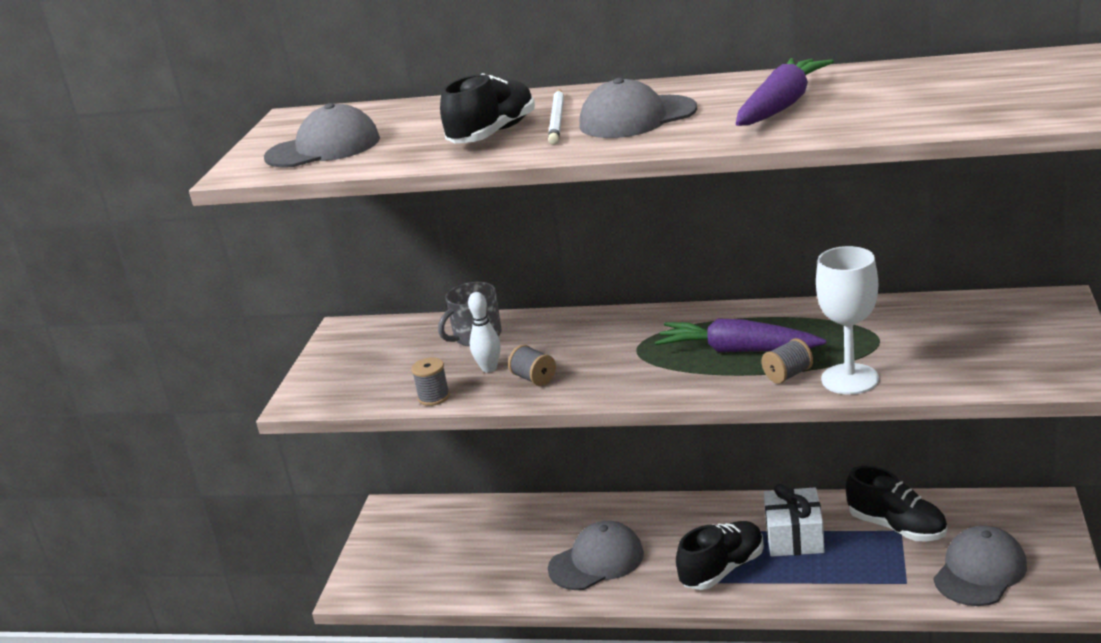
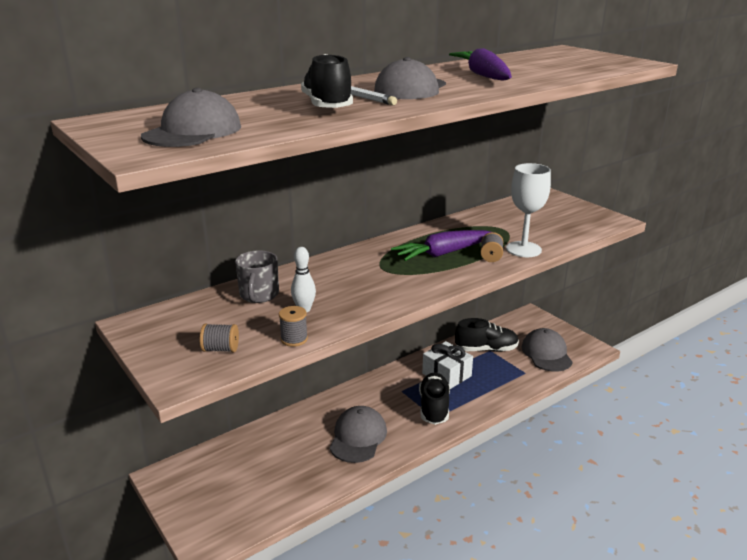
camera: 50 degrees left, 0 degrees up
grey spool [508,345,556,386] -> grey spool moved to [200,324,239,352]

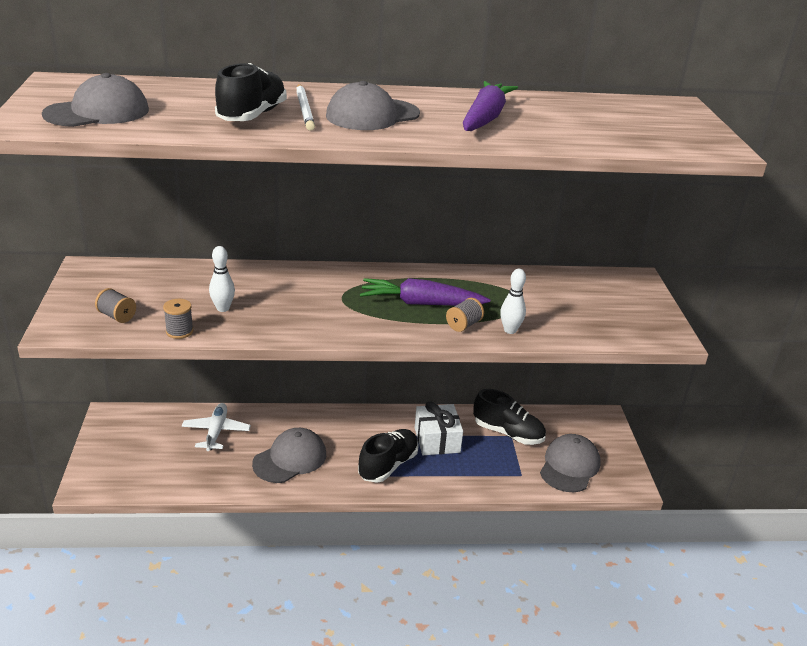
camera: 30 degrees right, 5 degrees up
grey mug [235,250,279,303] -> none
white goblet [506,163,551,257] -> white bowling pin [500,269,526,334]
none -> white plane [182,403,251,451]

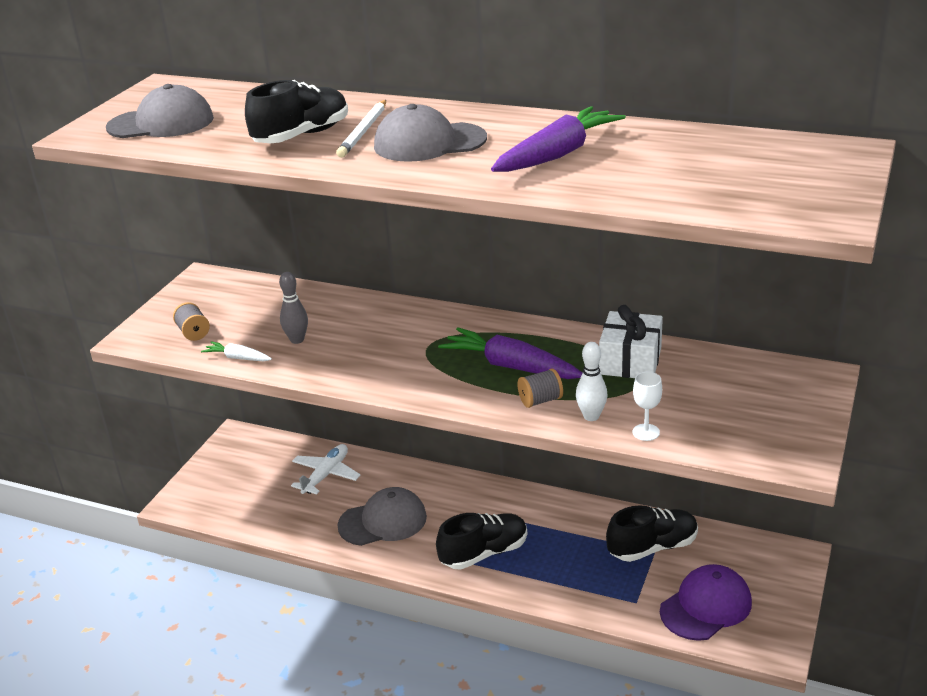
camera: 30 degrees right, 0 degrees up
grey spool [163,299,194,339] -> white carrot [201,341,272,361]
white bowling pin [209,246,235,312] -> grey bowling pin [279,272,308,344]
white gift [415,402,463,455] -> white gift moved to [599,305,663,378]
black shoe [473,389,546,445] -> black shoe turned 75 degrees counterclockwise [606,505,698,562]
grey cap [540,434,601,492] -> purple cap [660,564,752,641]
none -> white goblet [632,372,662,441]

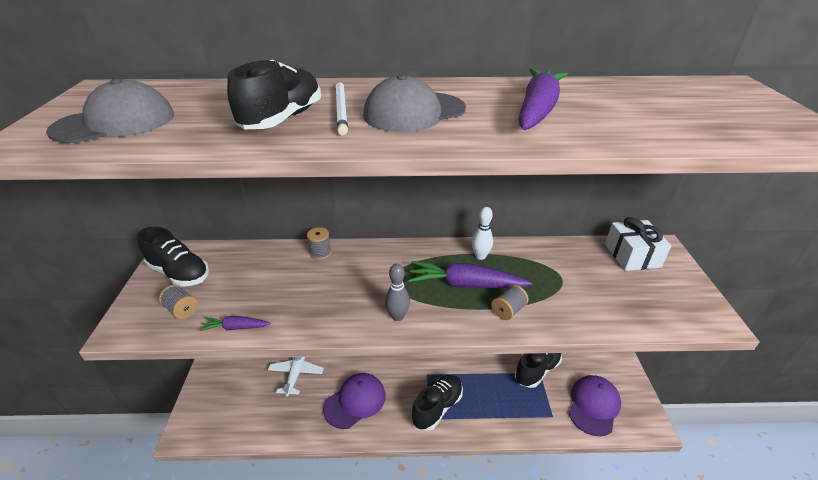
camera: 25 degrees left, 5 degrees up
white carrot [201,341,272,361] -> purple carrot [199,316,271,331]
grey bowling pin [279,272,308,344] -> grey bowling pin moved to [385,264,410,321]
grey cap [337,487,427,546] -> purple cap [323,373,386,429]
white bowling pin [576,342,607,421] -> white bowling pin moved to [472,207,493,260]
white gift [599,305,663,378] -> white gift moved to [605,217,672,271]
white goblet [632,372,662,441] -> none
none -> black shoe [138,227,209,287]
none -> grey spool [307,227,331,260]

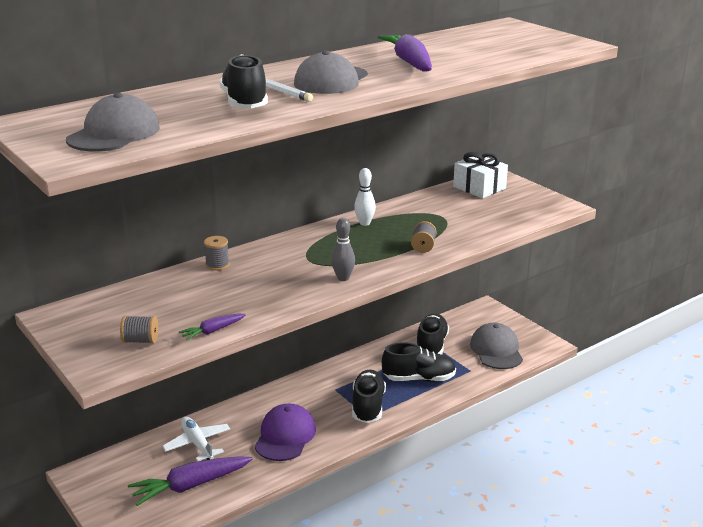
camera: 35 degrees left, 10 degrees down
black shoe [138,227,209,287] -> black shoe moved to [382,342,456,382]
purple carrot [408,261,533,288] -> purple carrot moved to [128,456,253,506]
purple cap [569,375,621,436] -> grey cap [470,323,523,369]

